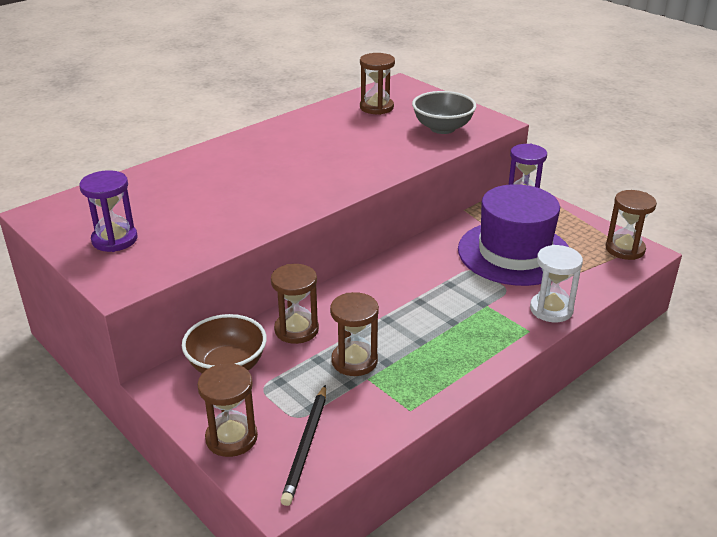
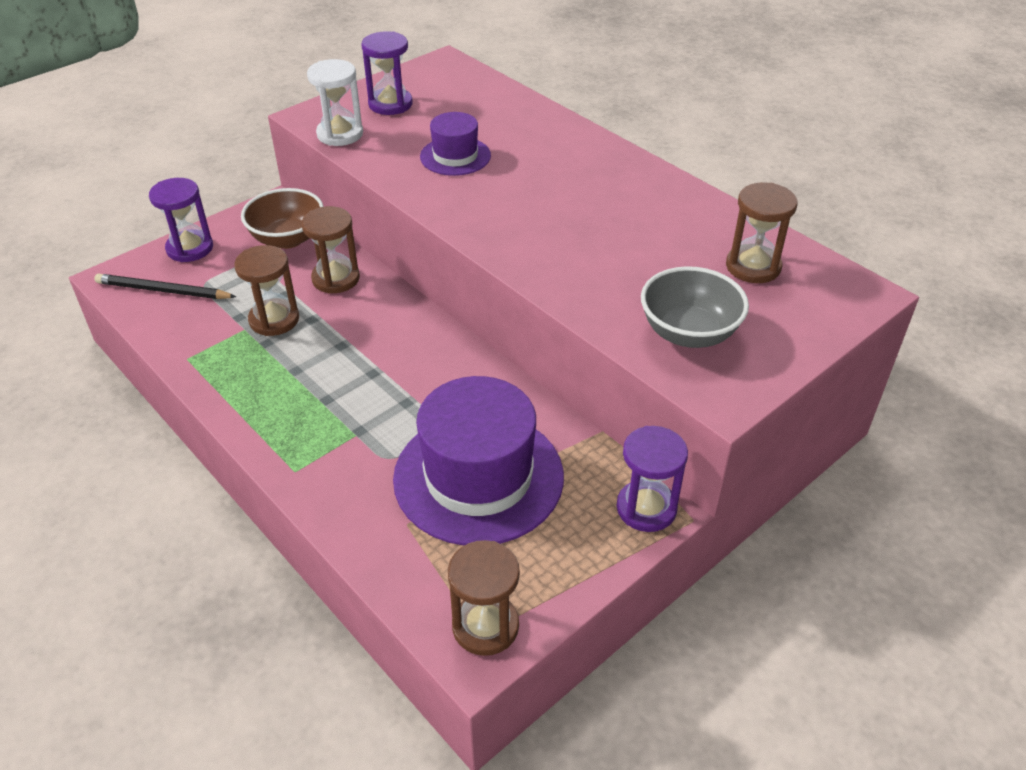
camera: 90 degrees right, 10 degrees up
brown hourglass [197,363,258,457] -> purple hourglass [149,178,213,262]
white hourglass [530,245,583,322] -> white hourglass moved to [307,59,363,146]
none -> purple hat [420,112,491,176]

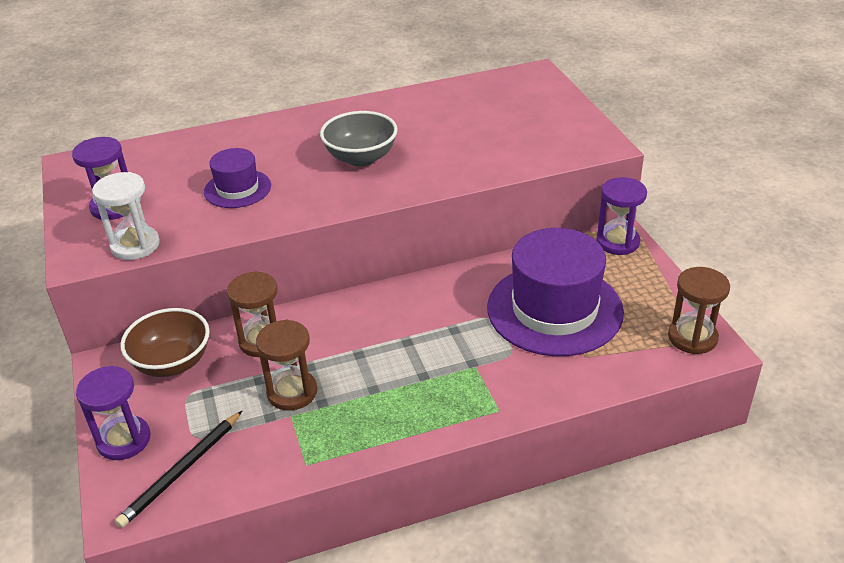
camera: 65 degrees left, 5 degrees down
grey bowl [641,266,749,348] -> grey bowl moved to [320,111,398,166]
brown hourglass [726,182,798,283] -> none

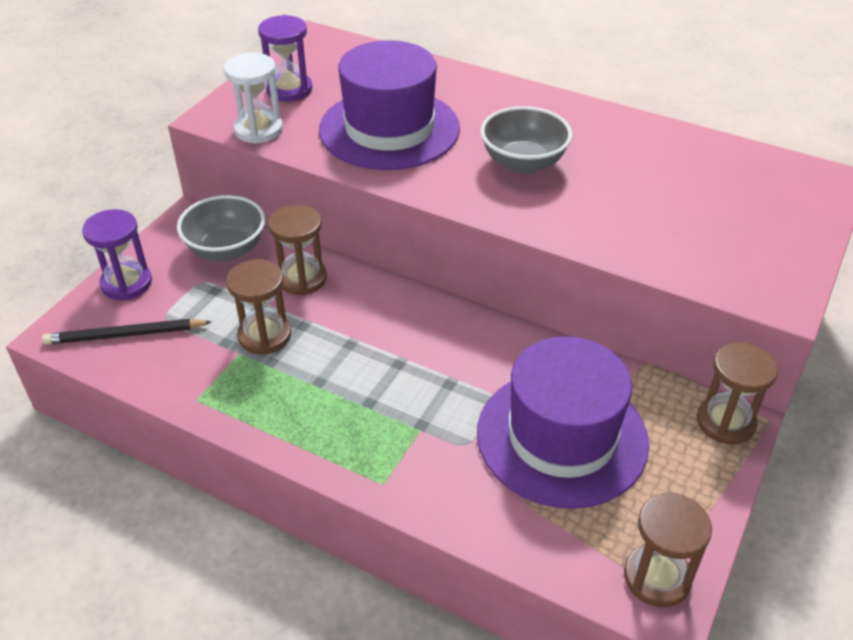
camera: 45 degrees right, 5 degrees up
brown bowl [120,308,210,377] -> grey bowl [177,195,265,261]
purple hat [204,148,271,208] -> purple hat [319,40,460,170], size x1.94
purple hourglass [596,177,647,255] -> brown hourglass [697,342,778,445]

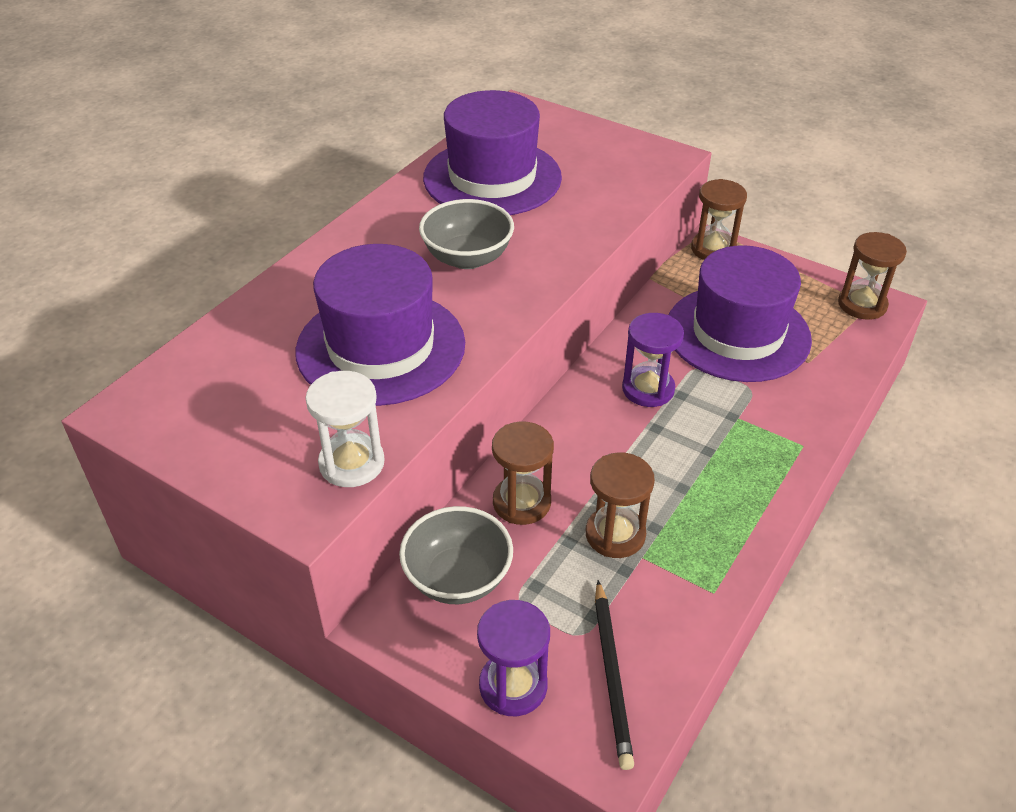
camera: 85 degrees left, 0 degrees up
purple hourglass [258,15,312,102] -> purple hourglass moved to [622,313,684,407]
none -> purple hat [423,90,562,215]

